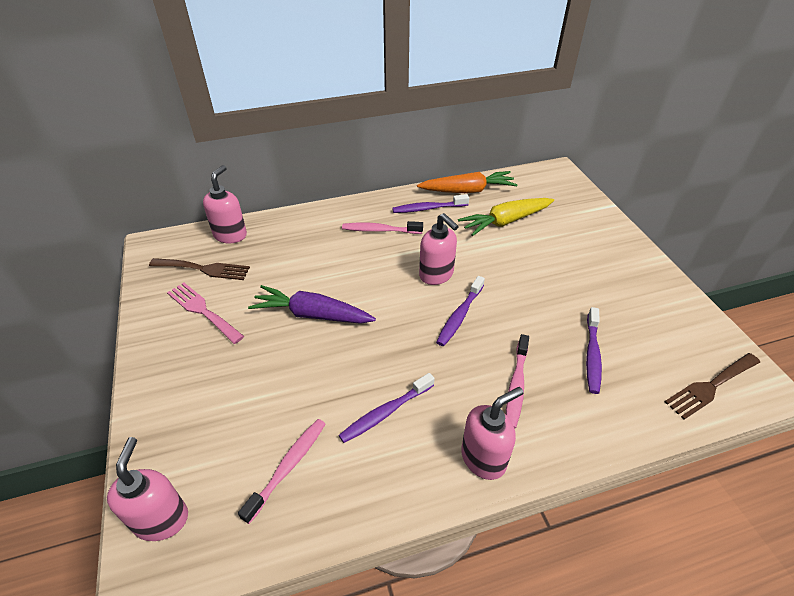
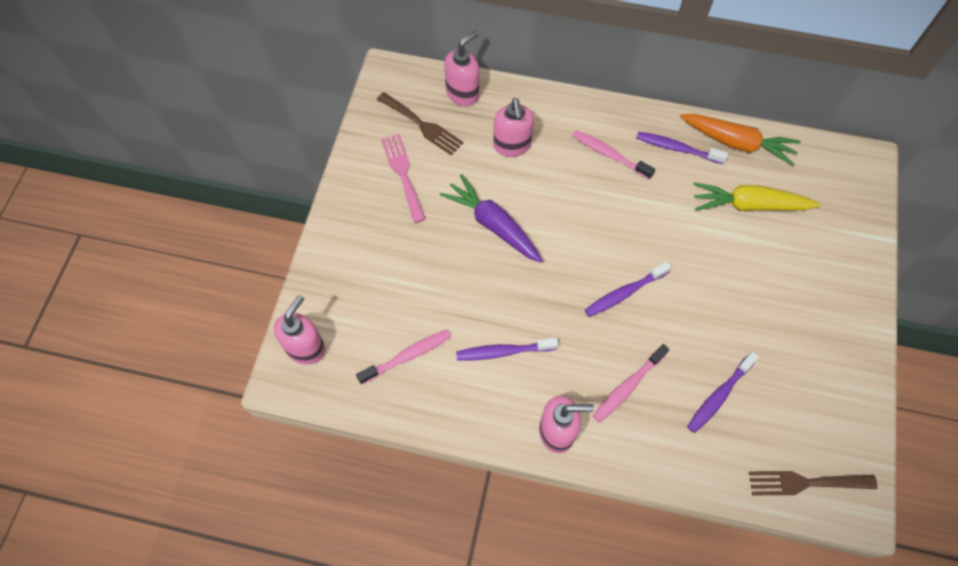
camera: 30 degrees right, 20 degrees up
pink soap dispenser [419,213,459,285] -> pink soap dispenser moved to [493,98,534,157]

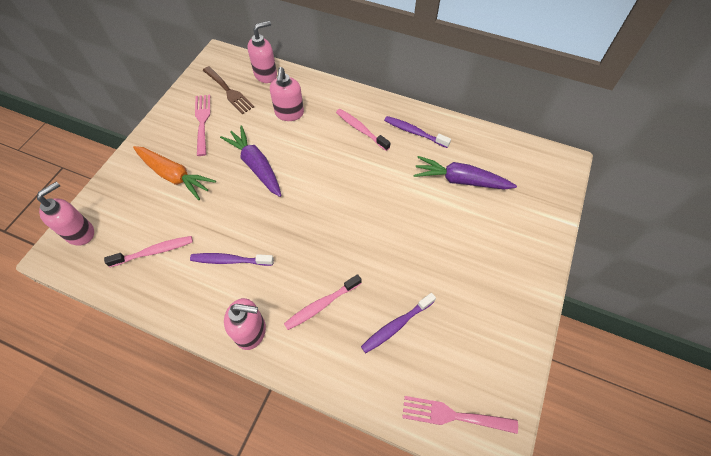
camera: 10 degrees right, 5 degrees down
purple toothbrush [585,261,672,317] -> none
orange carrot [680,114,801,166] -> orange carrot moved to [133,146,216,200]
yellow carrot [693,182,820,211] -> purple carrot [414,156,517,190]
brown fork [749,471,878,495] -> pink fork [402,396,518,434]

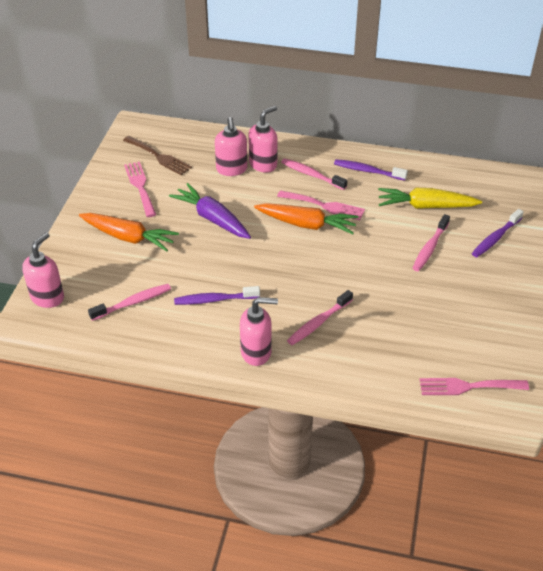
camera: 10 degrees left, 15 degrees down
pink soap dispenser [248,21,277,83] -> pink soap dispenser moved to [248,106,278,173]
purple toothbrush [361,293,436,353] -> purple toothbrush moved to [472,209,524,257]
purple carrot [414,156,517,190] -> yellow carrot [378,188,482,209]
none -> orange carrot [254,203,359,234]
none -> pink fork [277,190,365,220]
none -> pink toothbrush [413,214,450,271]

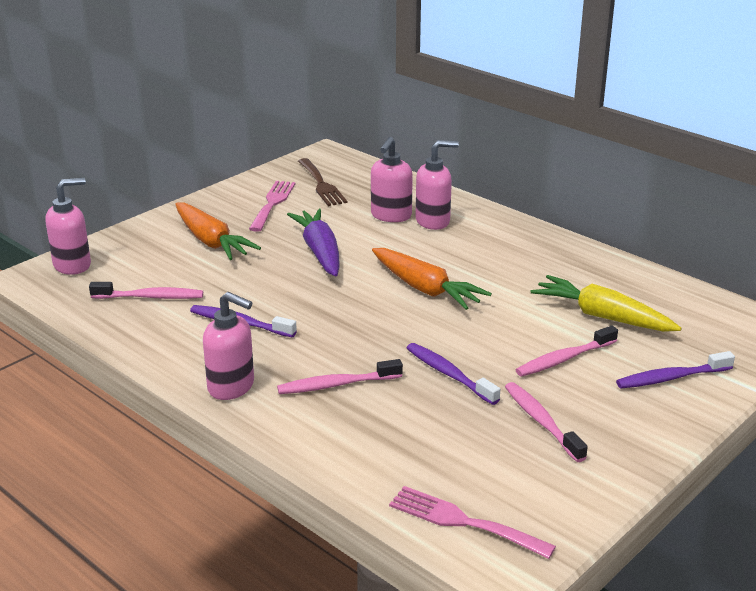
camera: 30 degrees right, 15 degrees down
pink fork [277,190,365,220] -> none
pink toothbrush [281,158,347,190] -> pink toothbrush moved to [505,382,588,462]
purple toothbrush [334,159,408,181] -> purple toothbrush moved to [407,343,500,405]

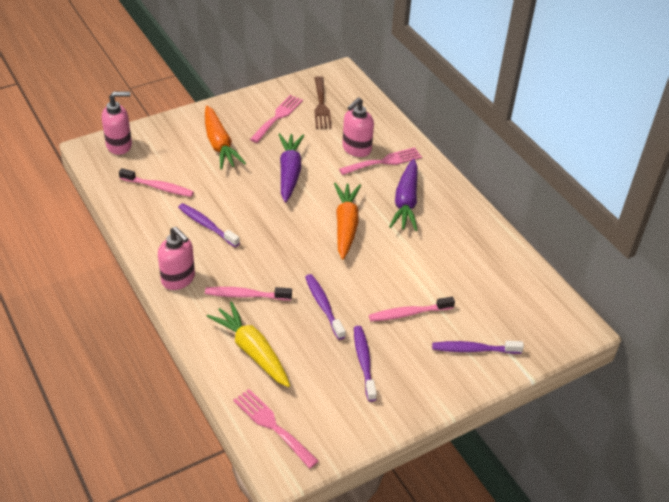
camera: 15 degrees right, 15 degrees up
orange carrot [372,248,492,310] -> orange carrot turned 150 degrees counterclockwise [334,183,361,260]
pink soap dispenser [416,140,459,230] -> pink fork [339,147,422,175]
pink toothbrush [505,382,588,462] -> purple toothbrush [354,326,377,402]
yellow carrot [531,275,682,332] -> yellow carrot moved to [207,302,290,387]
none -> purple carrot [389,159,418,231]

